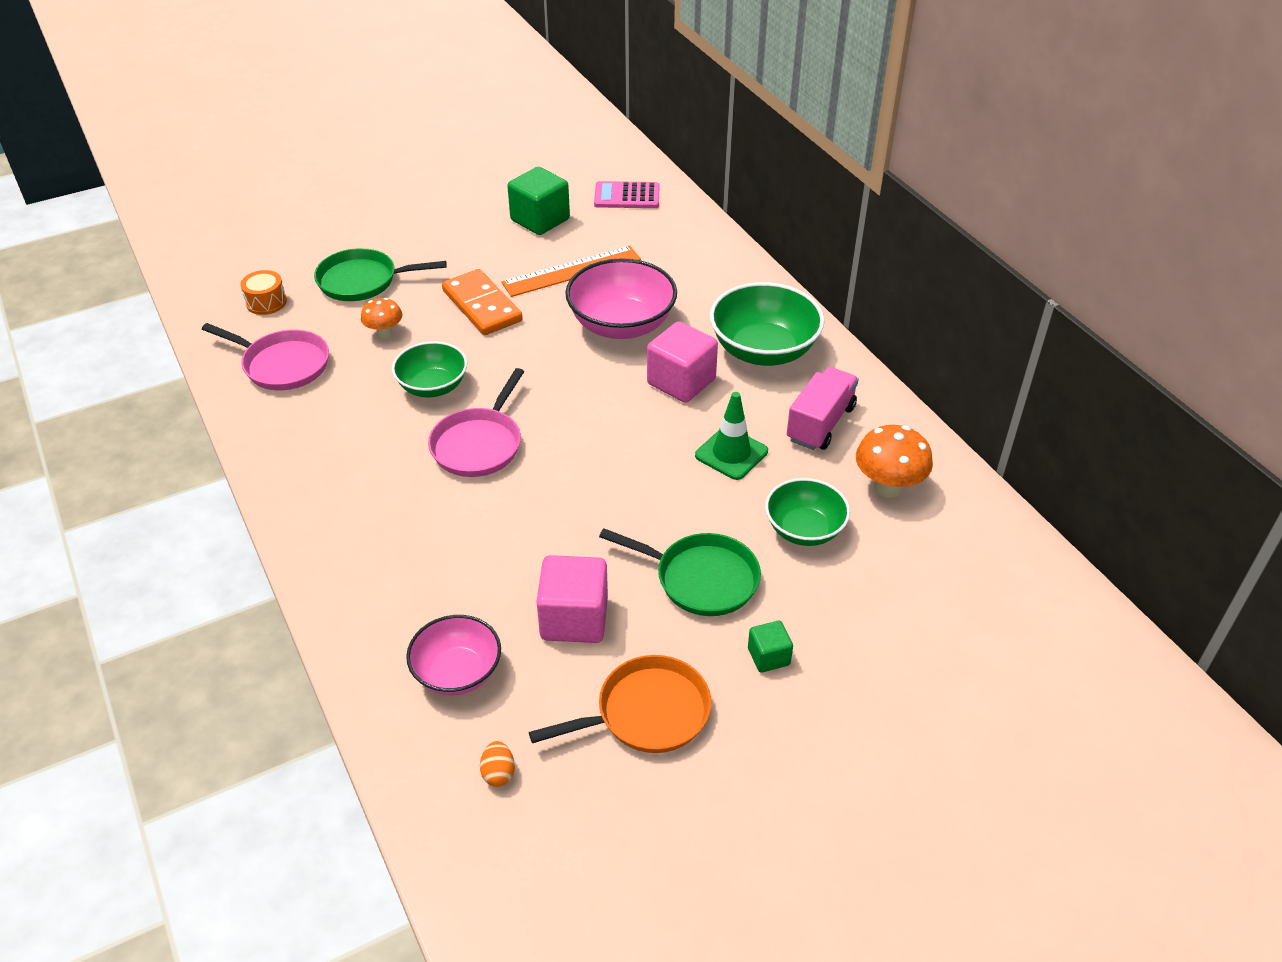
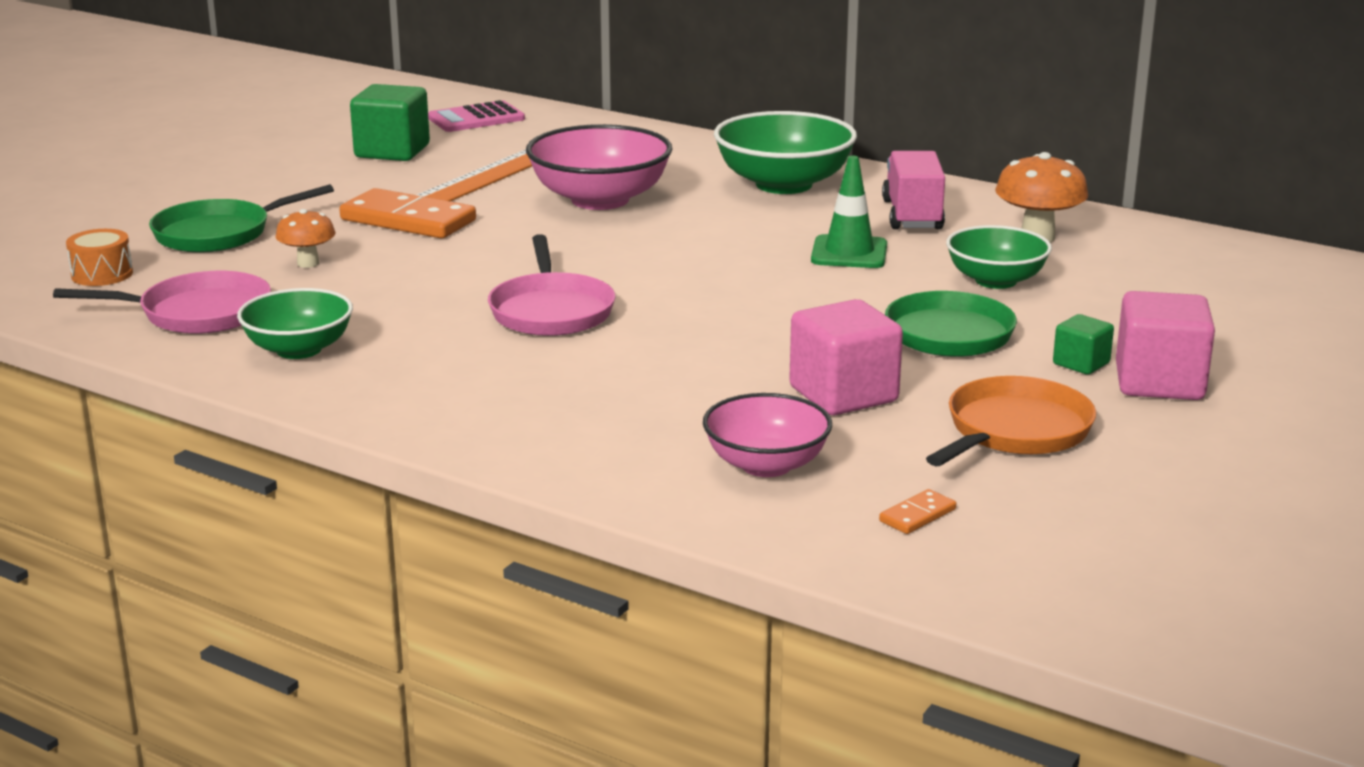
camera: 30 degrees left, 20 degrees down
green bowl [392,341,467,397] -> green bowl moved to [237,288,353,359]
orange egg [480,741,515,787] -> orange domino [879,489,956,534]
pink cube [647,321,718,403] -> pink cube moved to [1116,291,1215,400]

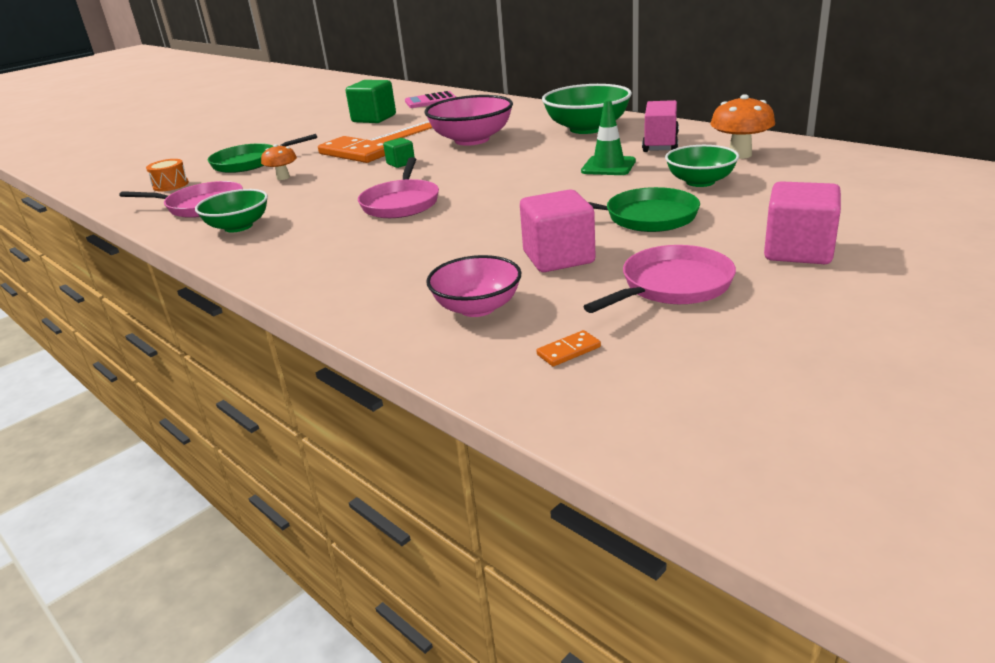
camera: 15 degrees right, 5 degrees up
orange pan [926,376,1096,466] -> pink pan [583,245,736,313]
green cube [1053,314,1114,374] -> green cube moved to [383,138,415,168]

